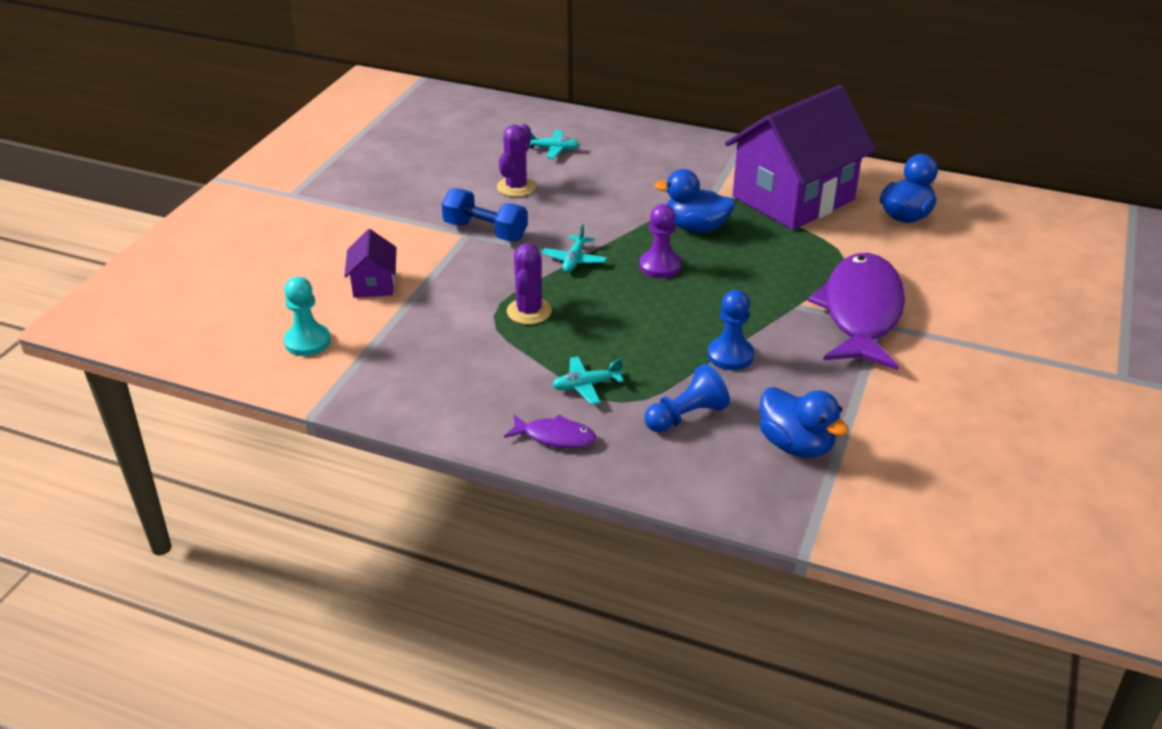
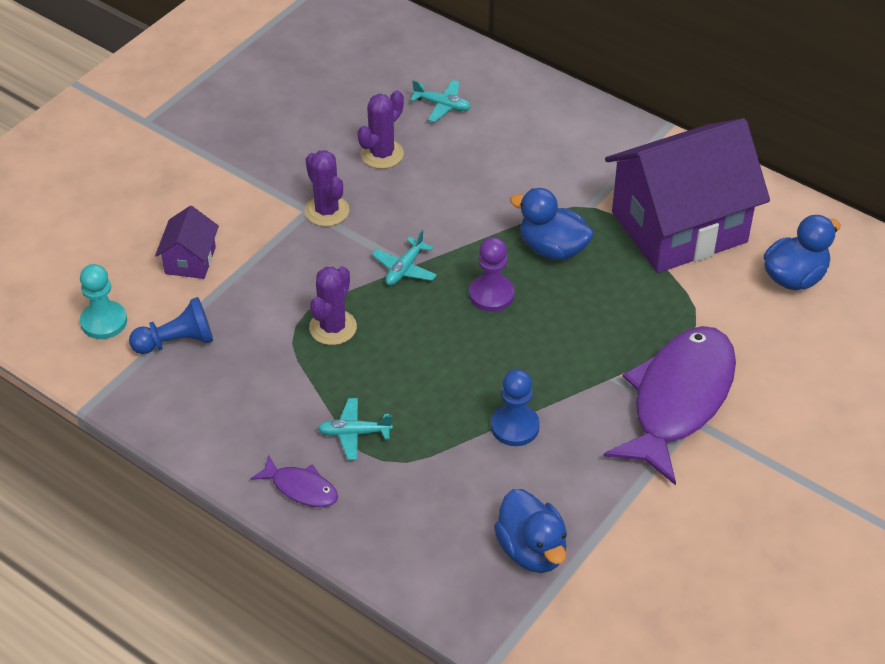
camera: 15 degrees right, 10 degrees up
blue dumbbell [442,188,528,241] -> purple cactus [304,150,349,227]
blue pawn [644,364,730,432] -> blue pawn moved to [129,297,213,354]

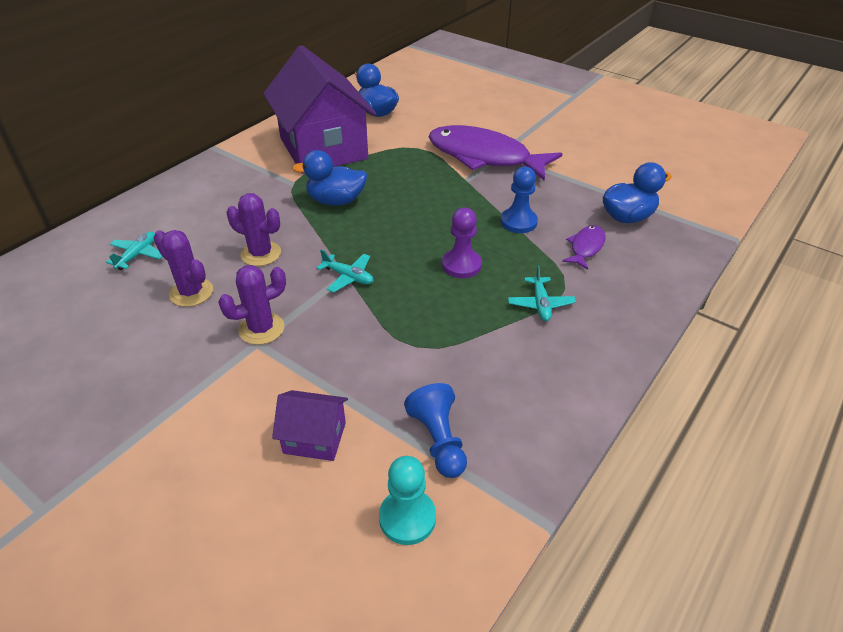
camera: 90 degrees left, 5 degrees down
purple fish [250,455,338,507] -> purple fish moved to [562,225,606,270]
purple cactus [309,266,357,345] -> purple cactus moved to [227,193,281,266]
purple pawn [469,237,515,312] -> purple pawn moved to [442,208,482,278]
blue duck [510,188,594,260] -> blue duck turned 60 degrees clockwise [292,150,367,206]

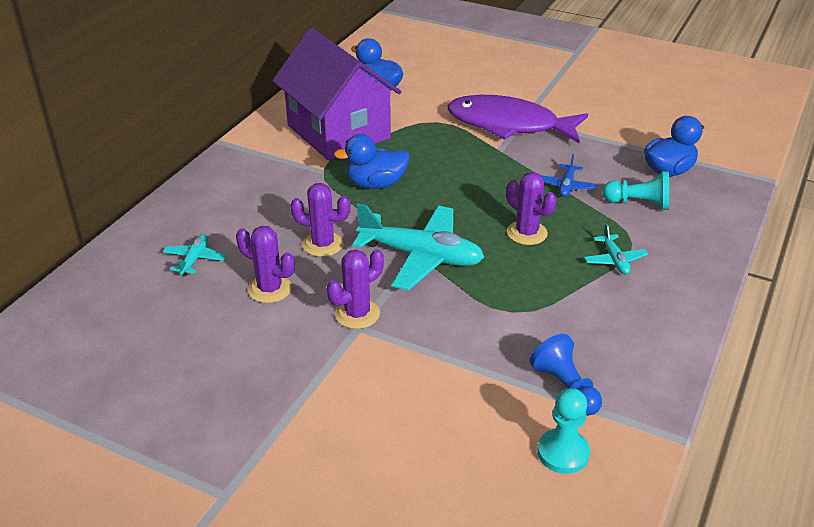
camera: 10 degrees left, 5 degrees down
purple house [272,390,348,461] -> none
turquoise plane [317,249,373,293] -> turquoise plane [352,203,484,291], size x2.13
purple pawn [442,208,482,278] -> purple cactus [506,172,557,245]
blue pawn [501,167,538,233] -> blue plane [540,154,597,197]
purple fish [562,225,606,270] -> turquoise pawn [603,171,669,210]

